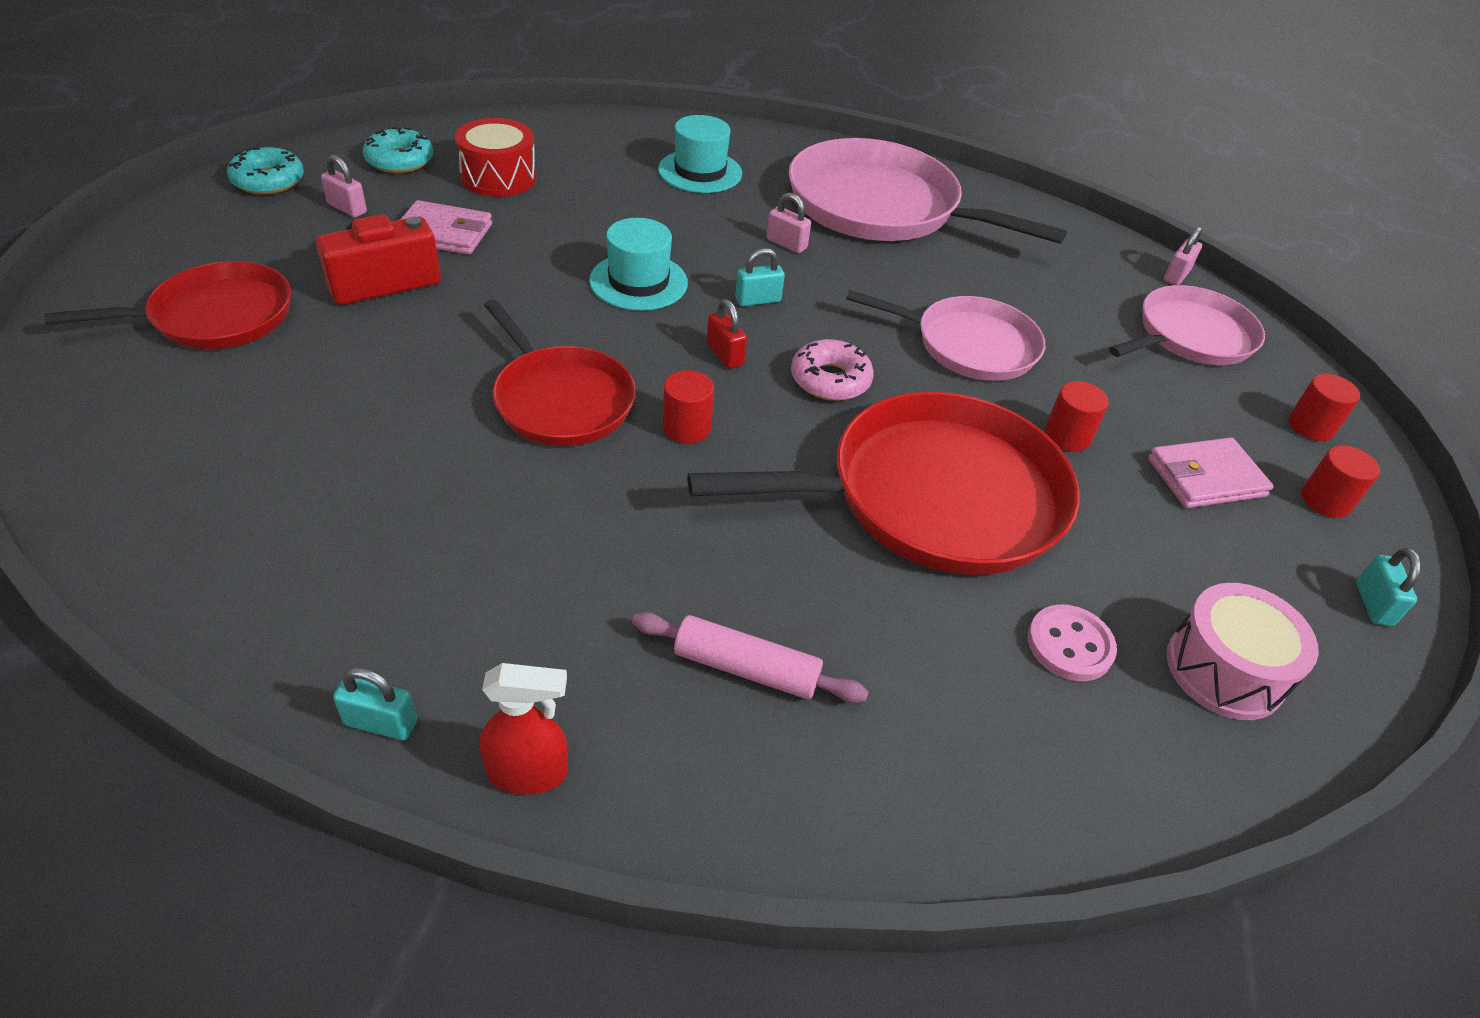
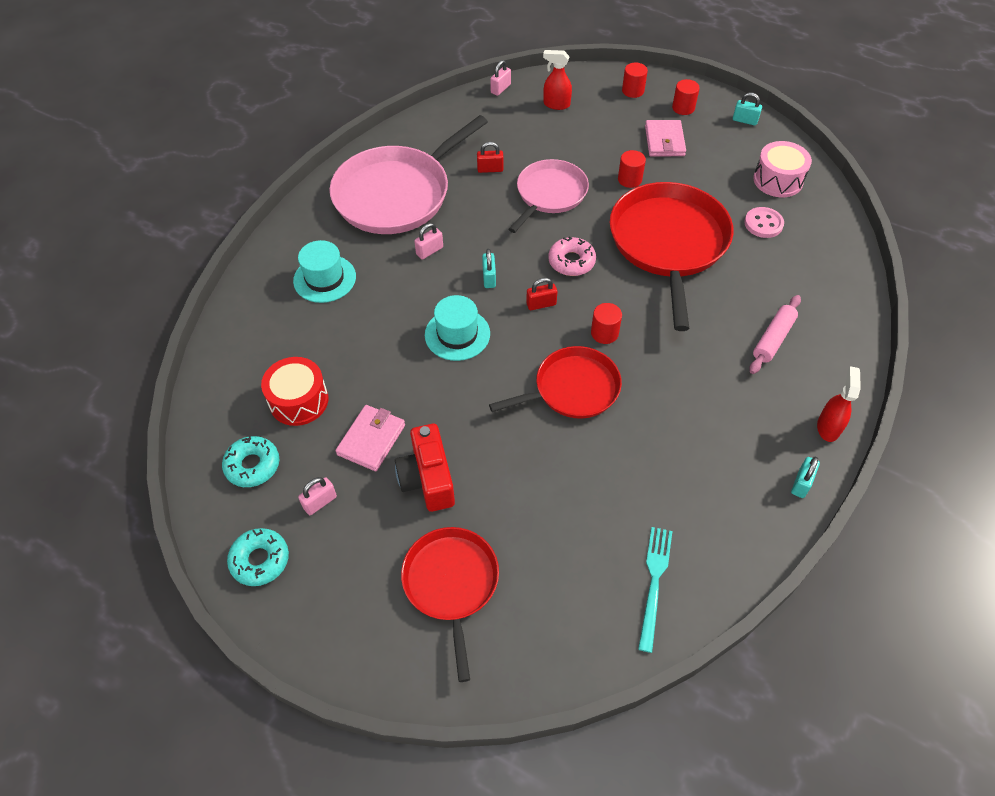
camera: 70 degrees left, 10 degrees up
pink pan [1109,285,1265,365] -> red spray bottle [543,50,572,110]
pink padlock [1164,226,1202,285] -> pink padlock turned 75 degrees clockwise [490,60,511,96]
none -> red padlock [477,142,503,173]
none -> turquoise fork [638,527,672,653]

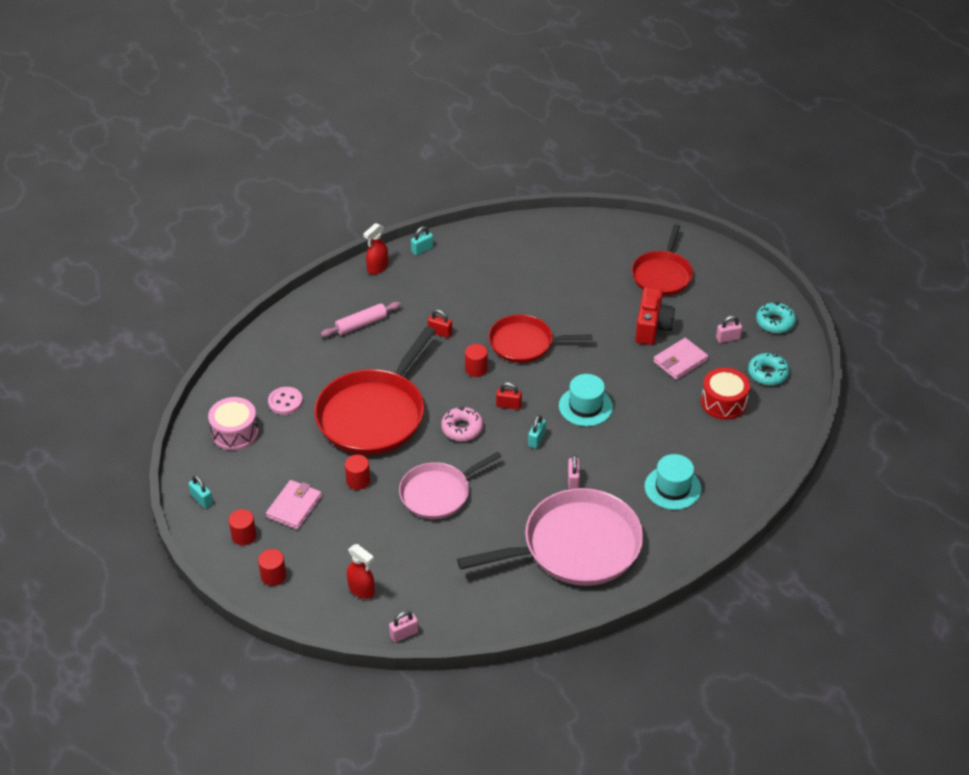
camera: 155 degrees left, 10 degrees down
pink padlock [414,223,443,259] -> pink padlock turned 75 degrees counterclockwise [568,455,580,489]
red padlock [477,142,503,173] -> red padlock moved to [428,309,452,338]
turquoise fork [638,527,672,653] -> none

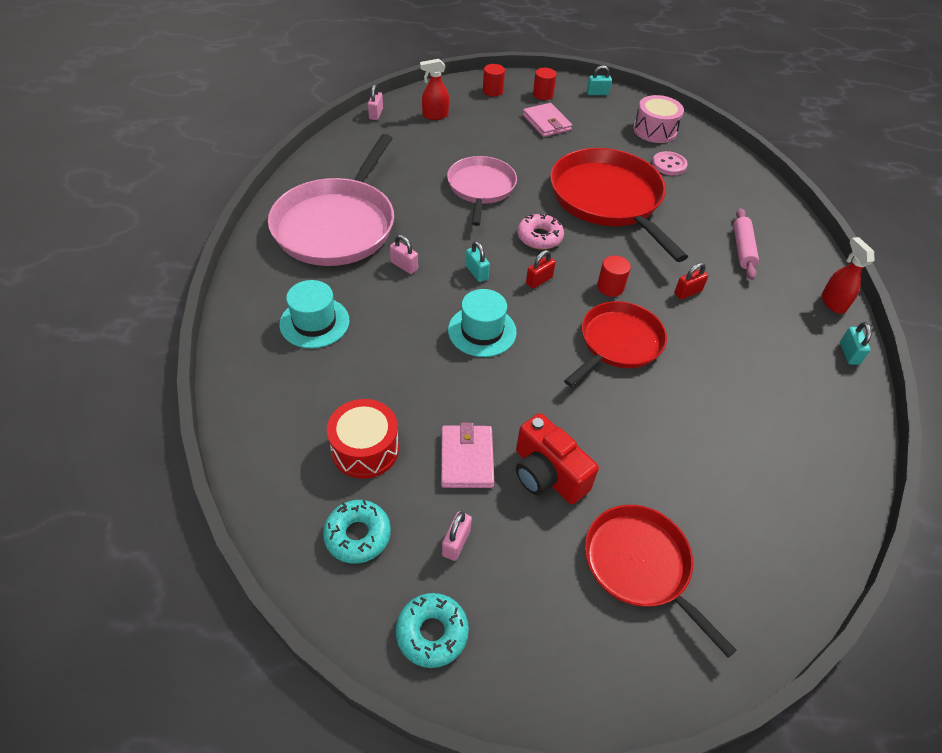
camera: 125 degrees right, 5 degrees up
red cylinder [345,455,370,490] -> none

